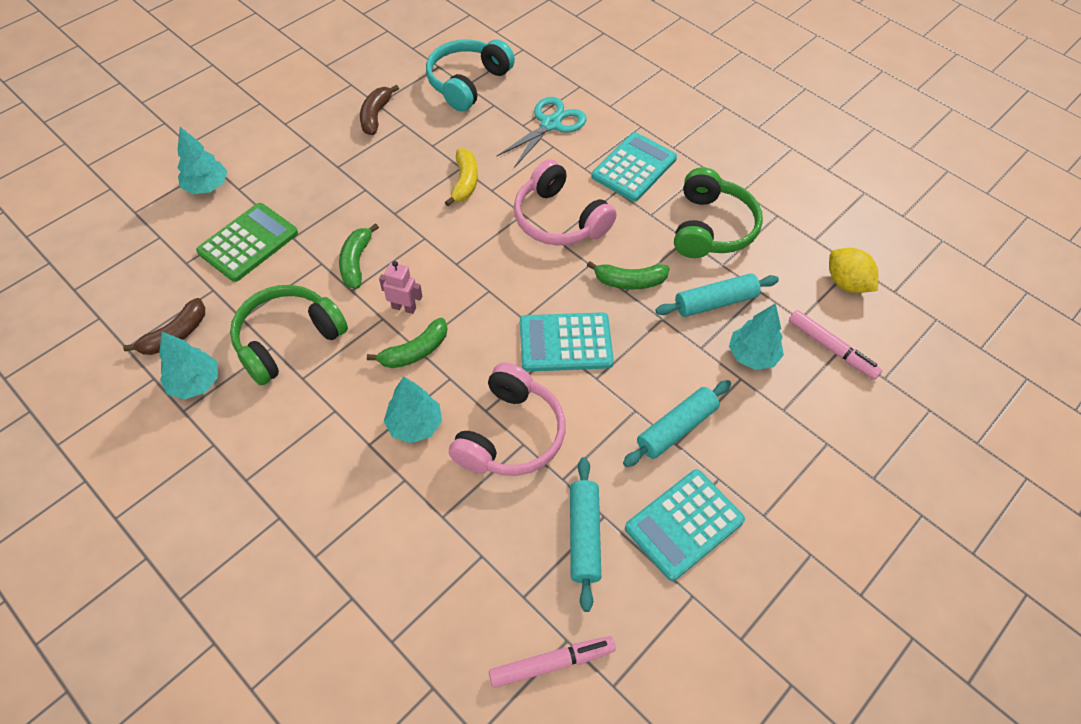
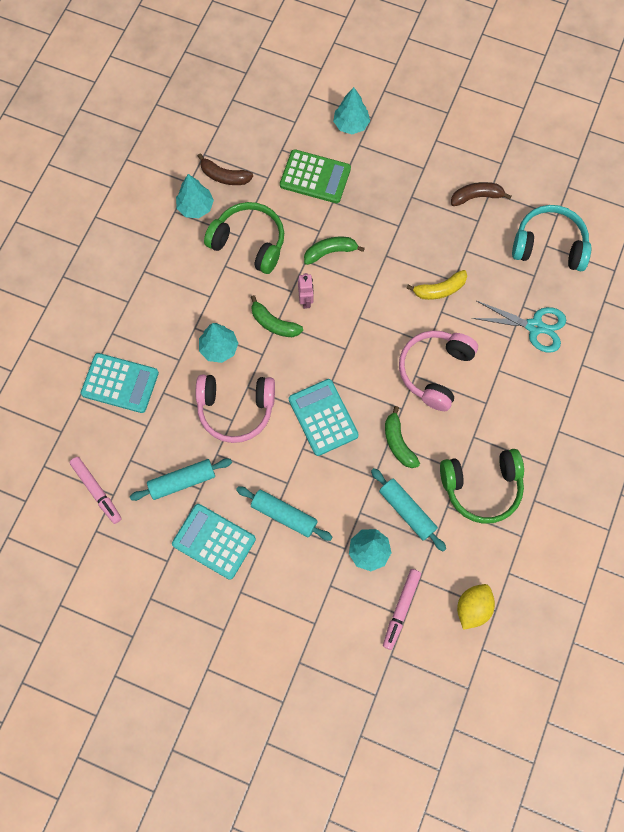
camera: 70 degrees right, 15 degrees up
turquoise calculator [592,132,677,202] -> turquoise calculator moved to [81,353,159,413]

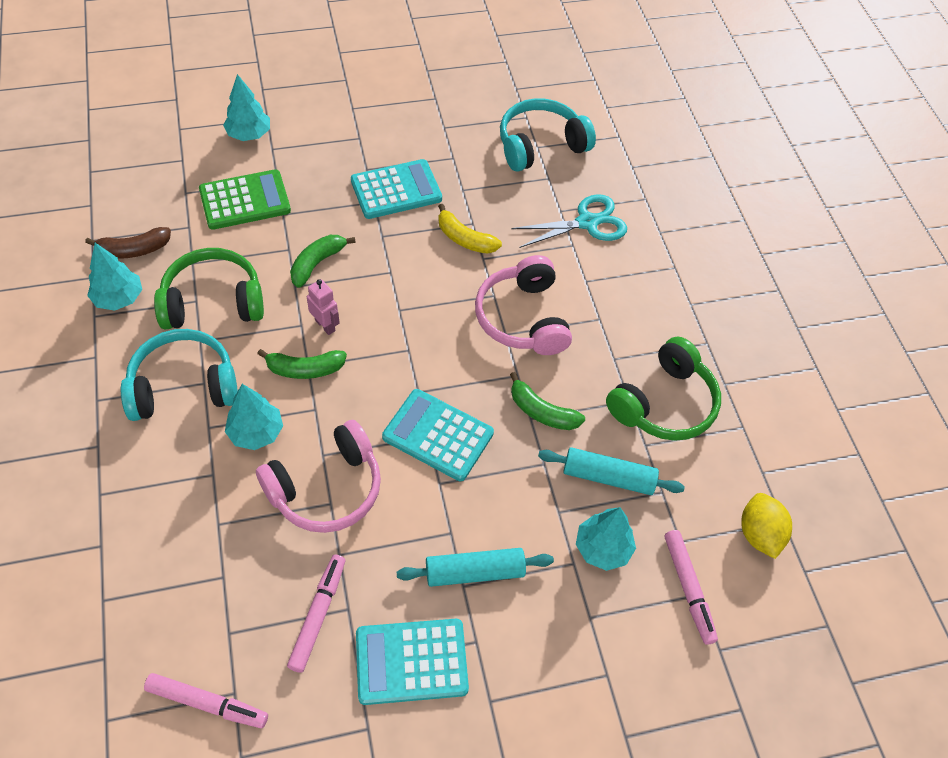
camera: 40 degrees left, 15 degrees down
turquoise calculator [81,353,159,413] -> turquoise calculator moved to [351,159,442,219]
turquoise rolling pin [130,458,232,501] -> pink marker [287,555,345,672]
yellow banana [406,270,467,300] -> yellow banana turned 90 degrees clockwise [438,204,502,254]
brown banana [451,182,511,206] -> none
none -> turquoise headphones [121,329,238,421]

